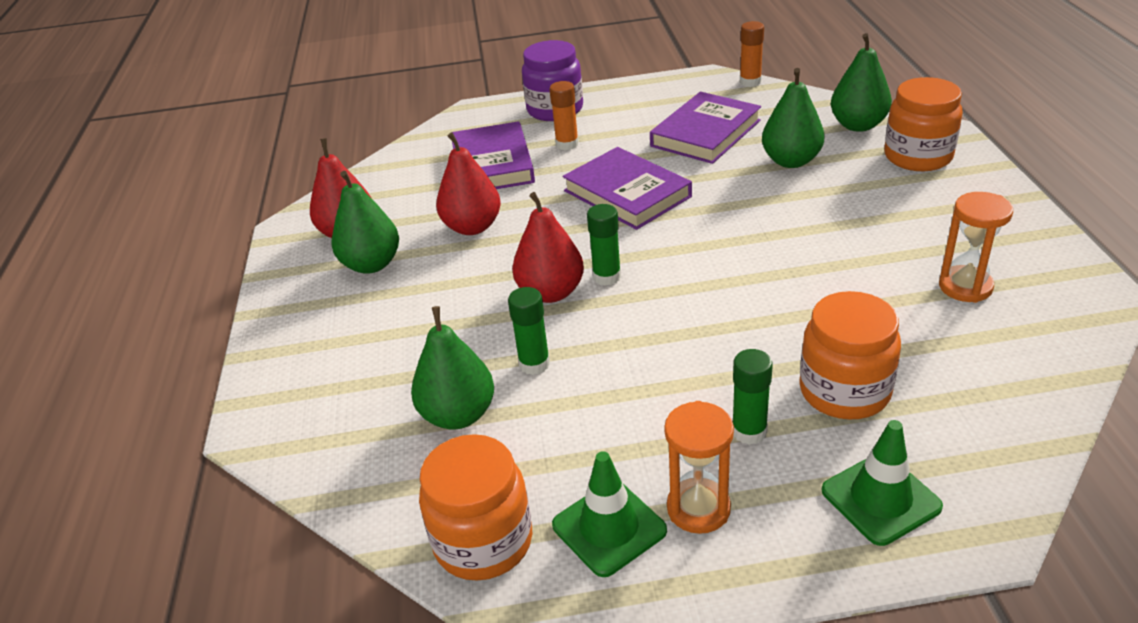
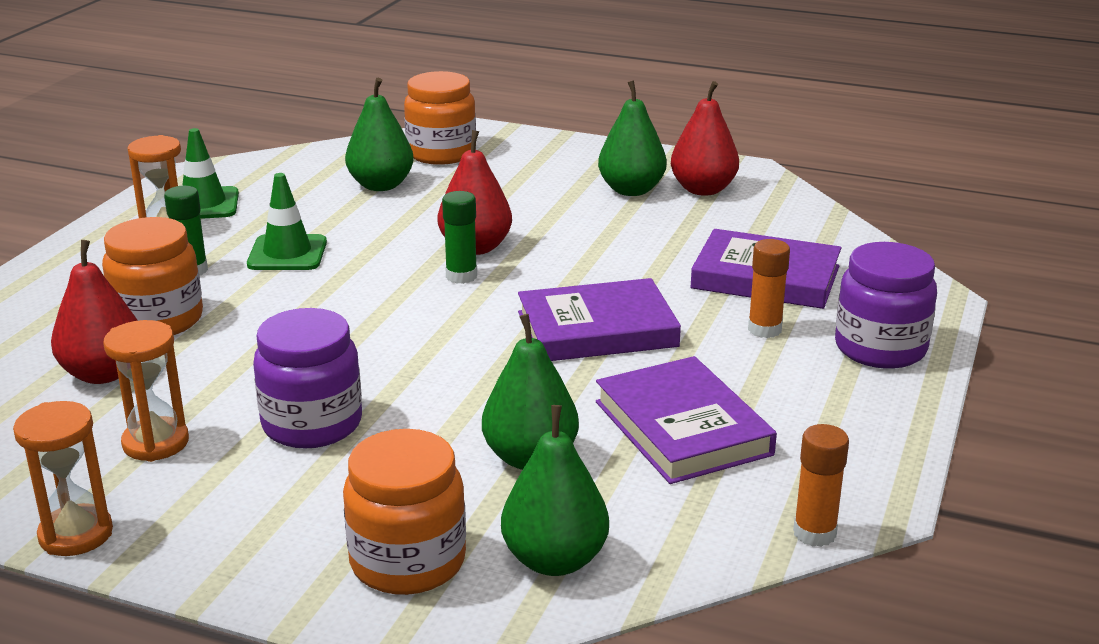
camera: 115 degrees right, 10 degrees down
orange jar [419,434,532,580] -> orange jar moved to [404,71,476,165]
red pear [436,133,501,235] -> red pear moved to [51,240,138,384]
green glue stick [508,287,550,375] -> none
green traffic cone [822,420,943,546] -> green traffic cone moved to [247,173,327,270]
none -> orange hourglass [13,401,113,556]
none -> purple jar [253,308,362,449]

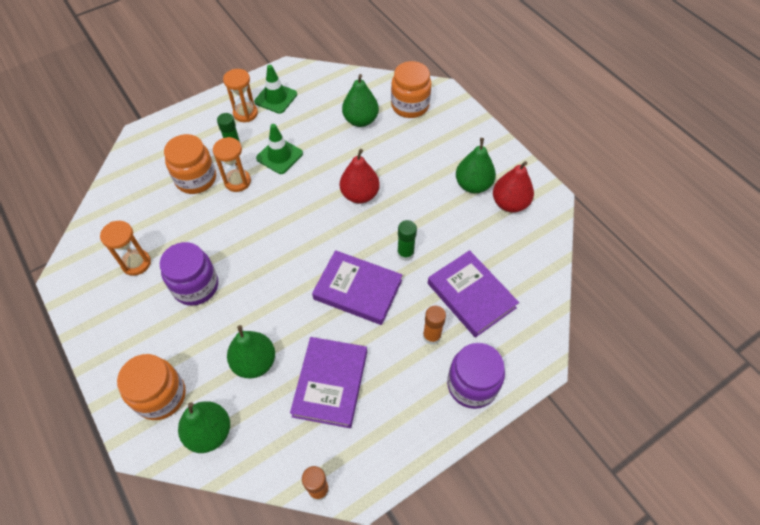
camera: 35 degrees right, 30 degrees up
orange hourglass [13,401,113,556] -> orange hourglass moved to [213,137,251,192]
red pear [51,240,138,384] -> none
green glue stick [442,191,477,284] -> green glue stick moved to [397,220,417,261]

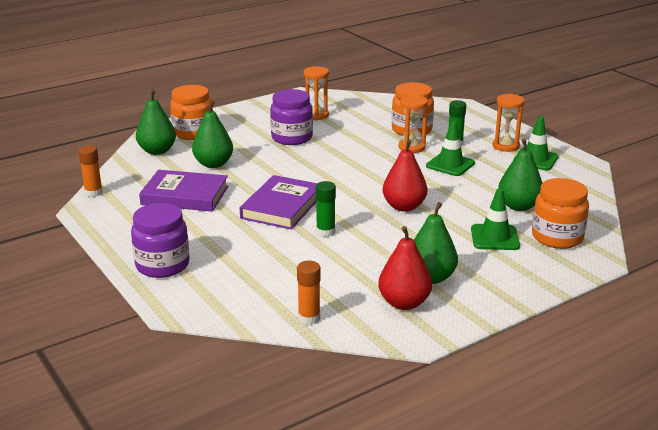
camera: 90 degrees right, 30 degrees down
orange glue stick [423,306,446,345] -> orange glue stick moved to [297,261,321,325]
purple book [428,250,519,338] -> none
none -> green traffic cone [471,188,520,250]

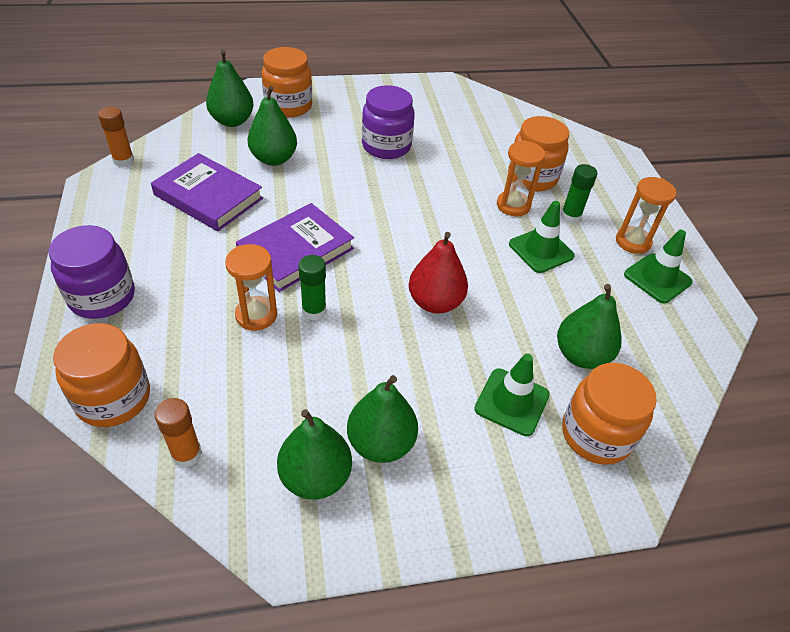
camera: 20 degrees right, 20 degrees up
orange hourglass [304,66,329,120] -> orange hourglass moved to [225,244,277,331]
red pear [378,226,432,310] -> green pear [277,409,352,500]
none -> orange jar [53,323,150,427]

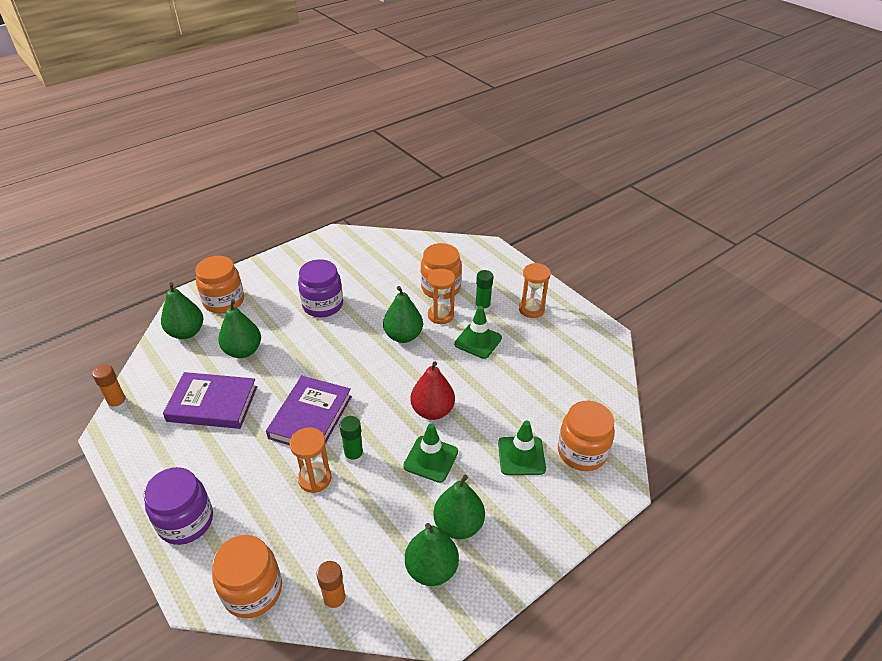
camera: 25 degrees left, 5 degrees down
green pear [557,284,622,369] -> green pear moved to [383,286,423,343]
green traffic cone [624,230,693,303] -> green traffic cone moved to [403,423,458,483]

